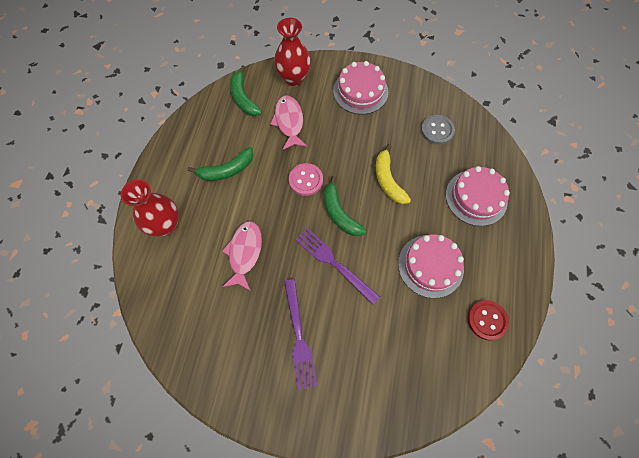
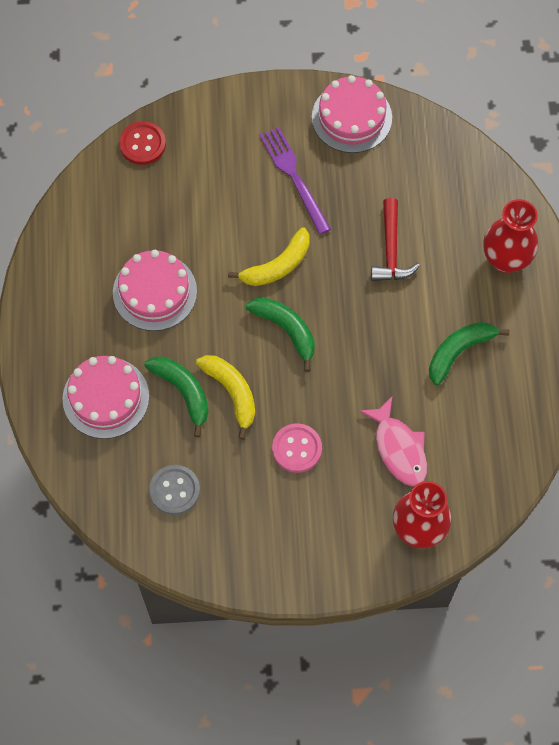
camera: 165 degrees right, 0 degrees up
pink fish [222,221,262,291] -> red hammer [371,198,420,281]
green banana [230,65,262,116] -> green banana moved to [144,357,209,437]
pink button [289,163,323,196] -> pink button moved to [272,423,322,473]
purple fork [296,228,380,304] -> yellow banana [228,227,310,286]
pink cake [333,61,388,114] -> pink cake moved to [312,75,392,153]
red button [468,300,509,340] -> red button moved to [119,121,166,165]

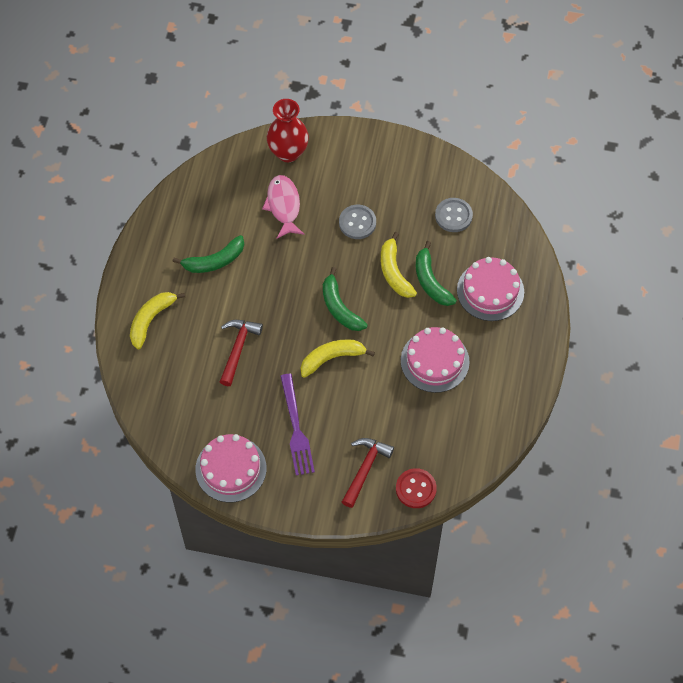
camera: 165 degrees left, 5 degrees down
pink button [272,423,322,473] -> grey button [339,205,376,239]
red vase [483,199,538,273] -> yellow banana [130,292,185,349]
none -> red hammer [342,438,394,508]

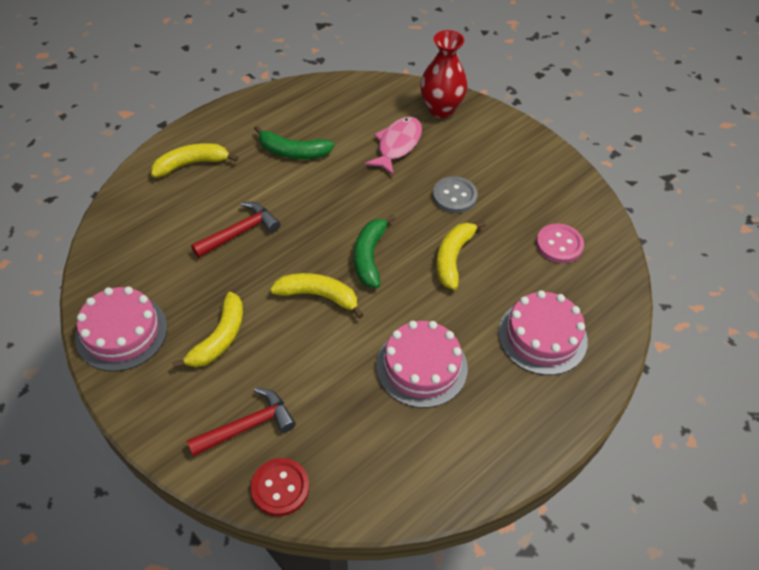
camera: 35 degrees right, 10 degrees down
purple fork [280,374,315,476] -> yellow banana [172,292,243,368]
green banana [416,241,457,306] -> none
grey button [435,198,473,232] -> pink button [536,223,584,263]

